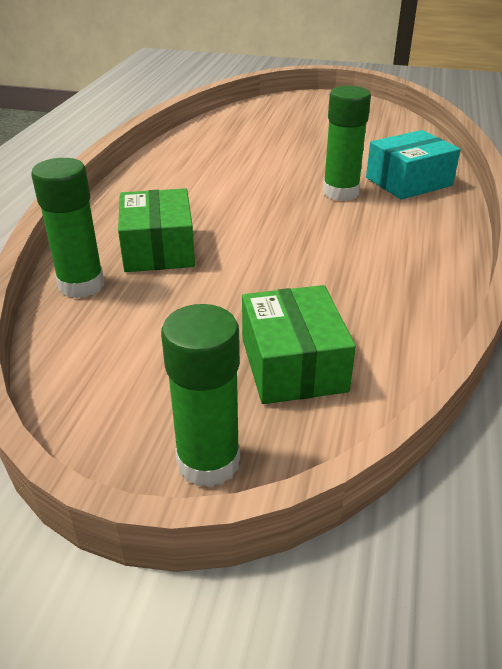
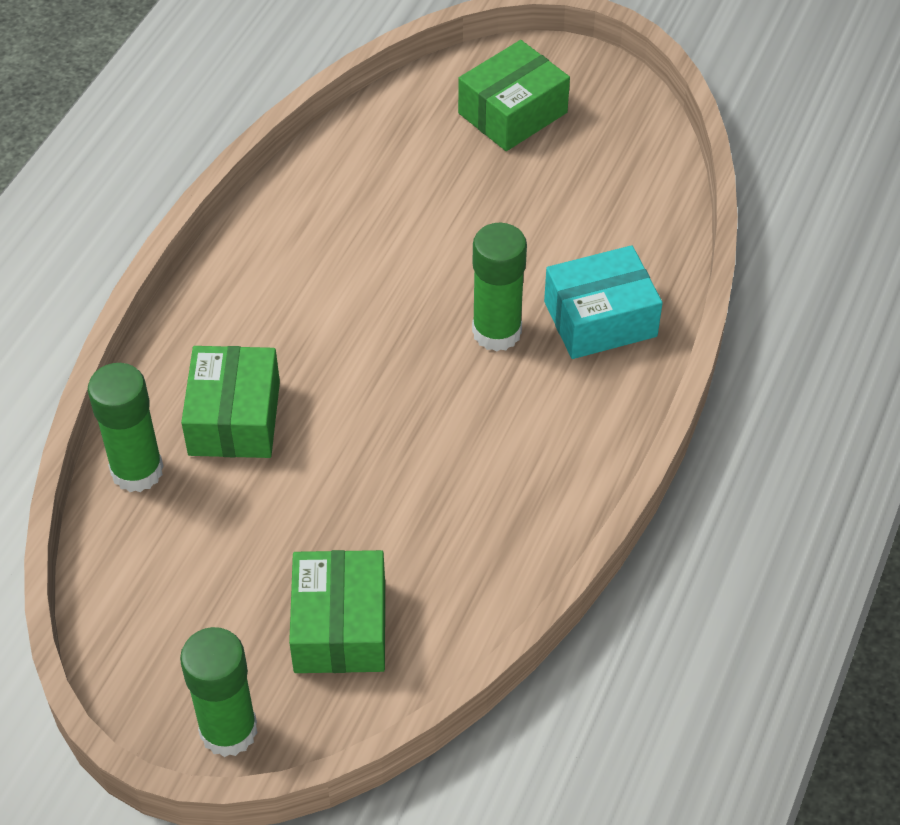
camera: 10 degrees right, 15 degrees up
none -> green box [458,40,570,151]

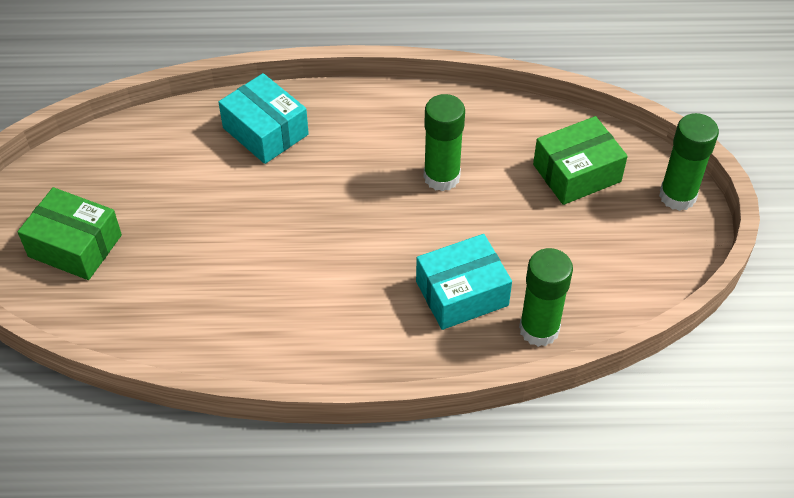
camera: 115 degrees left, 0 degrees up
green box [181,346,280,458] -> turquoise box [416,234,512,330]
green glue stick [472,223,527,352] -> green glue stick moved to [424,94,465,192]

